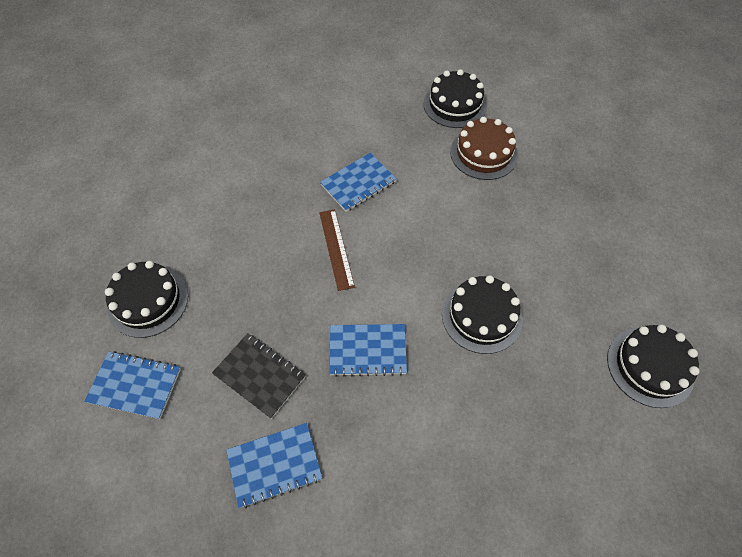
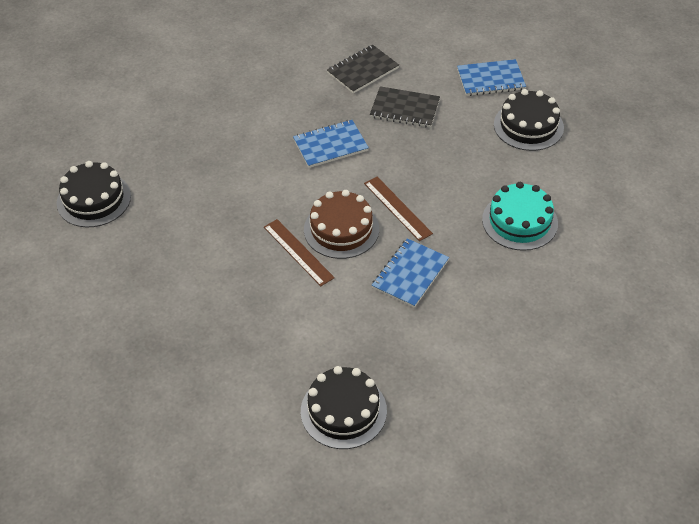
camera: 160 degrees right, 10 degrees down
blue notebook [226,423,322,508] -> black notebook [327,45,399,94]
black cake [442,275,523,354] -> none
brown cake [450,117,518,180] -> brown cake moved to [304,190,379,259]
none -> brown ruler [264,219,335,286]
none -> turquoise cake [482,182,558,251]

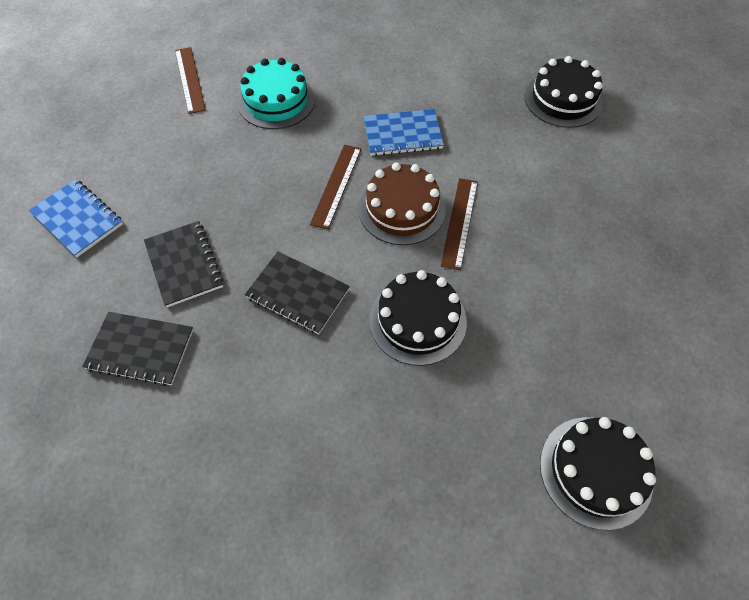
camera: 130 degrees left, 10 degrees up
blue notebook [293,120,369,168] -> black notebook [245,251,350,334]
black cake [494,89,564,151] -> black cake moved to [369,270,467,366]
none -> brown ruler [175,47,206,114]

